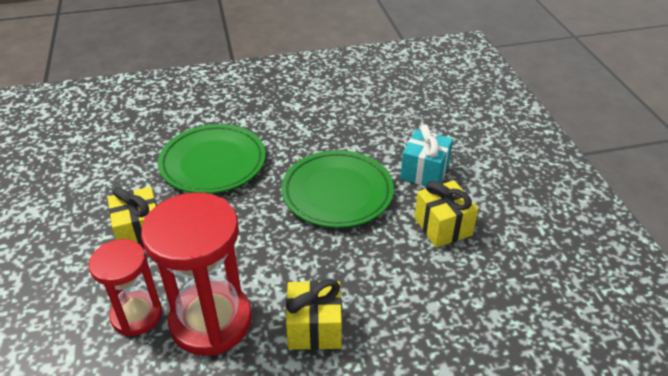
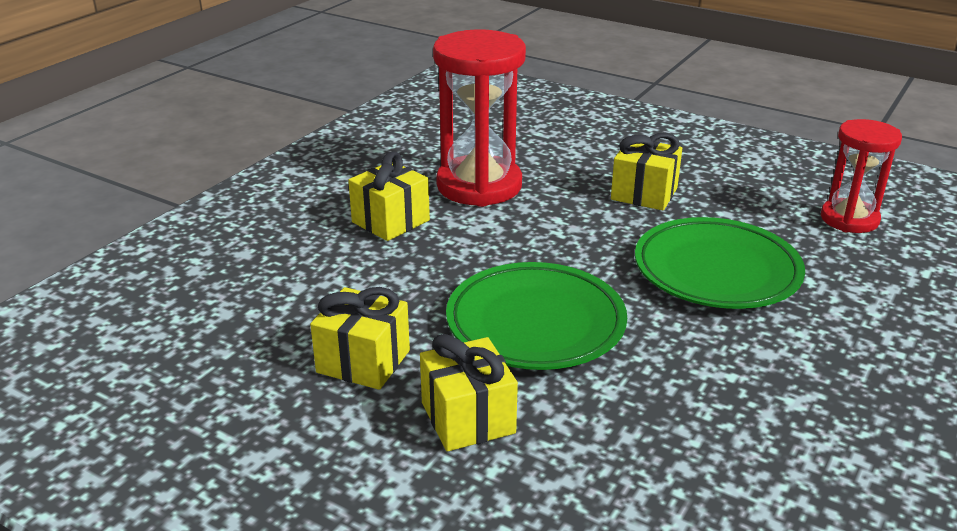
camera: 135 degrees right, 10 degrees down
red hourglass [89,239,162,336] -> red hourglass moved to [821,119,902,233]
turquoise gift [400,124,453,186] -> yellow gift [420,334,518,452]

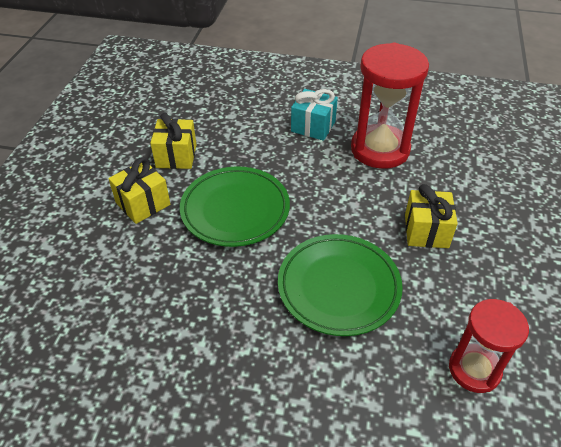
camera: 70 degrees right, 15 degrees up
yellow gift [348,151,430,241] -> turquoise gift [291,89,338,141]

